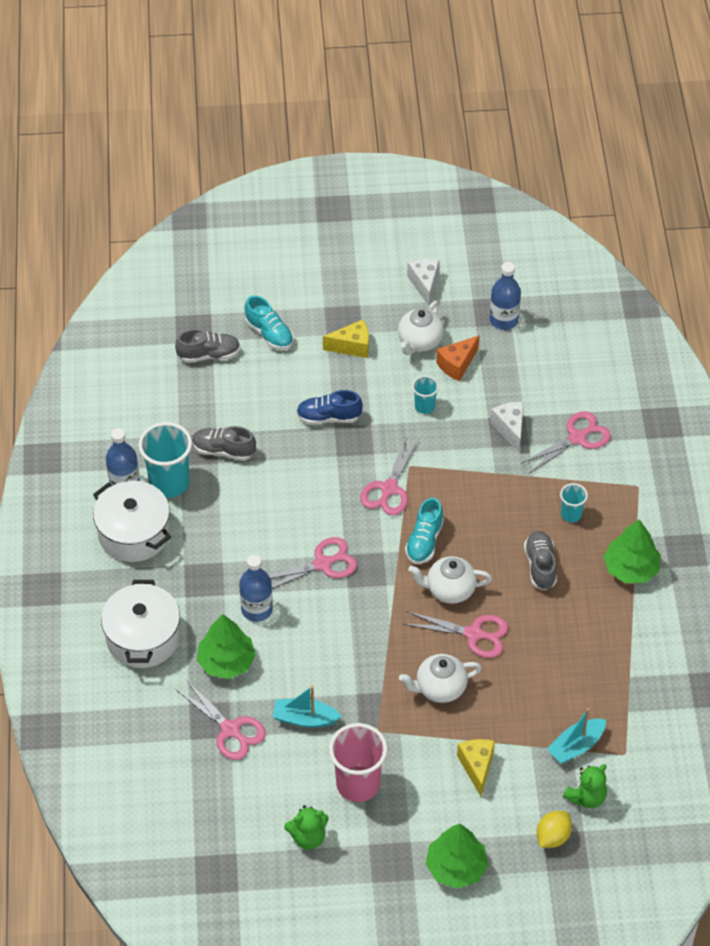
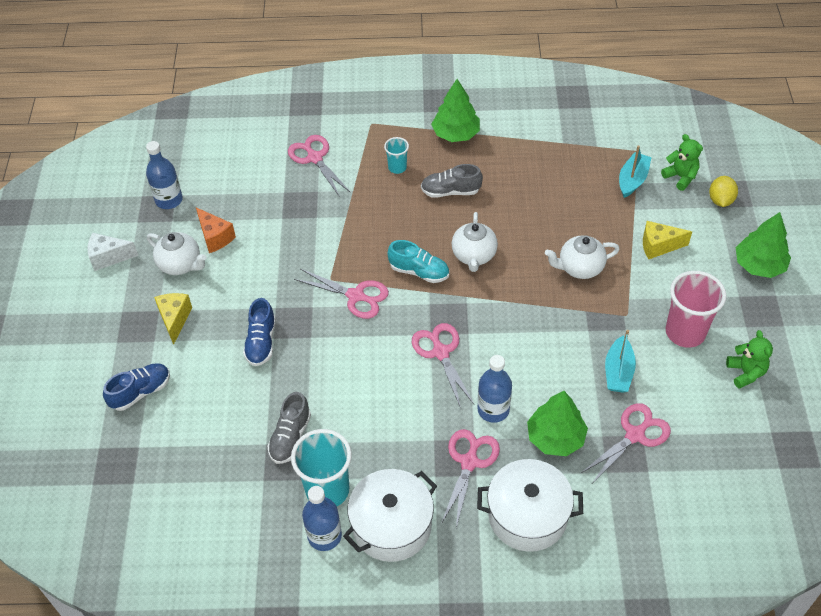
camera: 85 degrees left, 0 degrees up
grey shoe [175,329,241,363] -> none
turquoise shoe [245,295,293,350] -> blue shoe [103,363,170,411]
white teapot [399,654,482,703] -> white teapot turned 90 degrees clockwise [545,235,620,279]
pink scissors [403,611,508,658] -> pink scissors moved to [441,429,500,528]
turquoise cup [412,375,439,414] -> none
white cheese [490,402,524,453] -> none
yellow lemon [537,811,572,848] -> yellow lemon turned 60 degrees clockwise [709,176,738,207]
turquoise boat [547,708,606,764] -> turquoise boat turned 120 degrees counterclockwise [619,145,652,198]

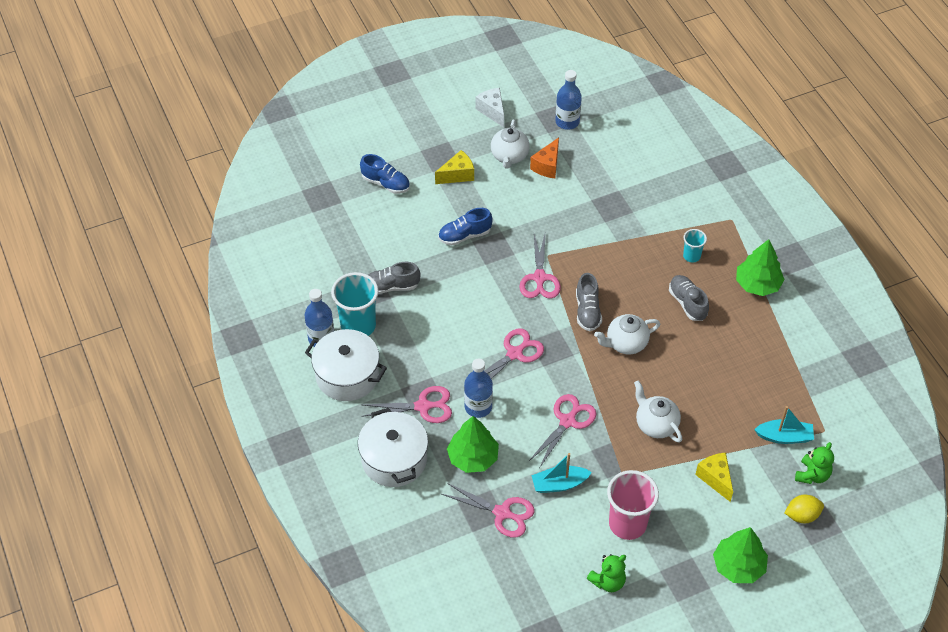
camera: 65 degrees right, 0 degrees up
pink scissors [288,135,351,197] -> pink scissors moved to [528,394,597,467]
turquoise shoe [388,240,449,283] -> grey shoe [576,273,602,331]

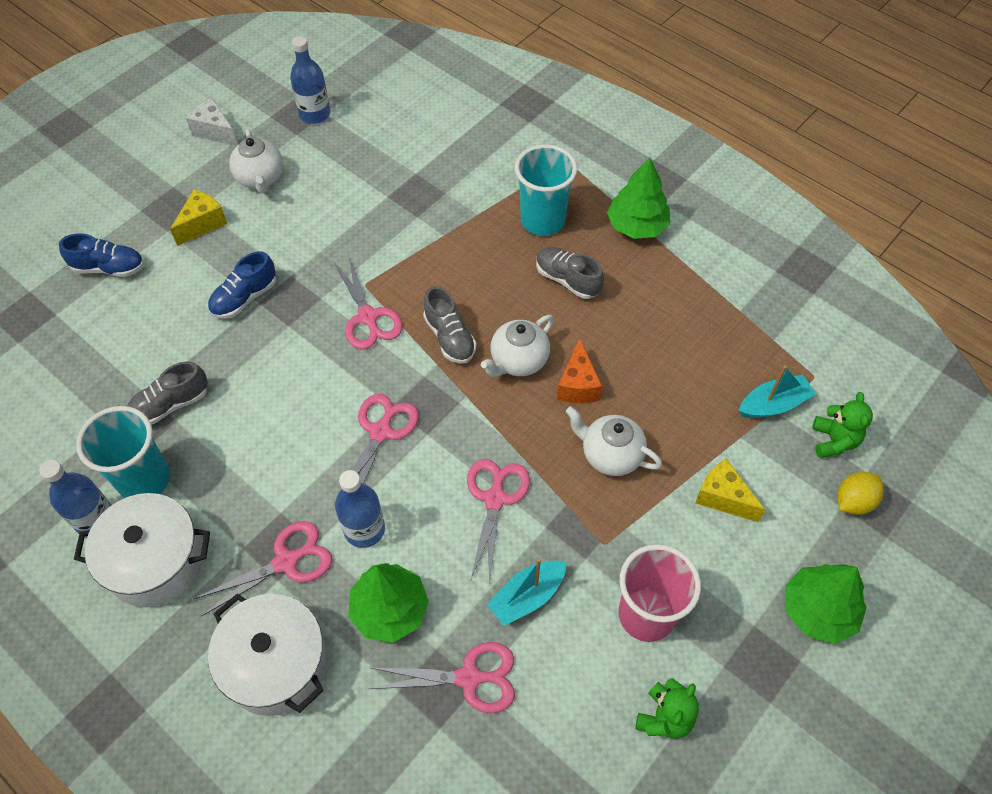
camera: 25 degrees left, 5 degrees up
orange cheese [530,137,559,178] -> orange cheese moved to [557,338,602,403]
turquoise cup [683,229,707,263] -> turquoise cup [515,144,577,236], size x1.93

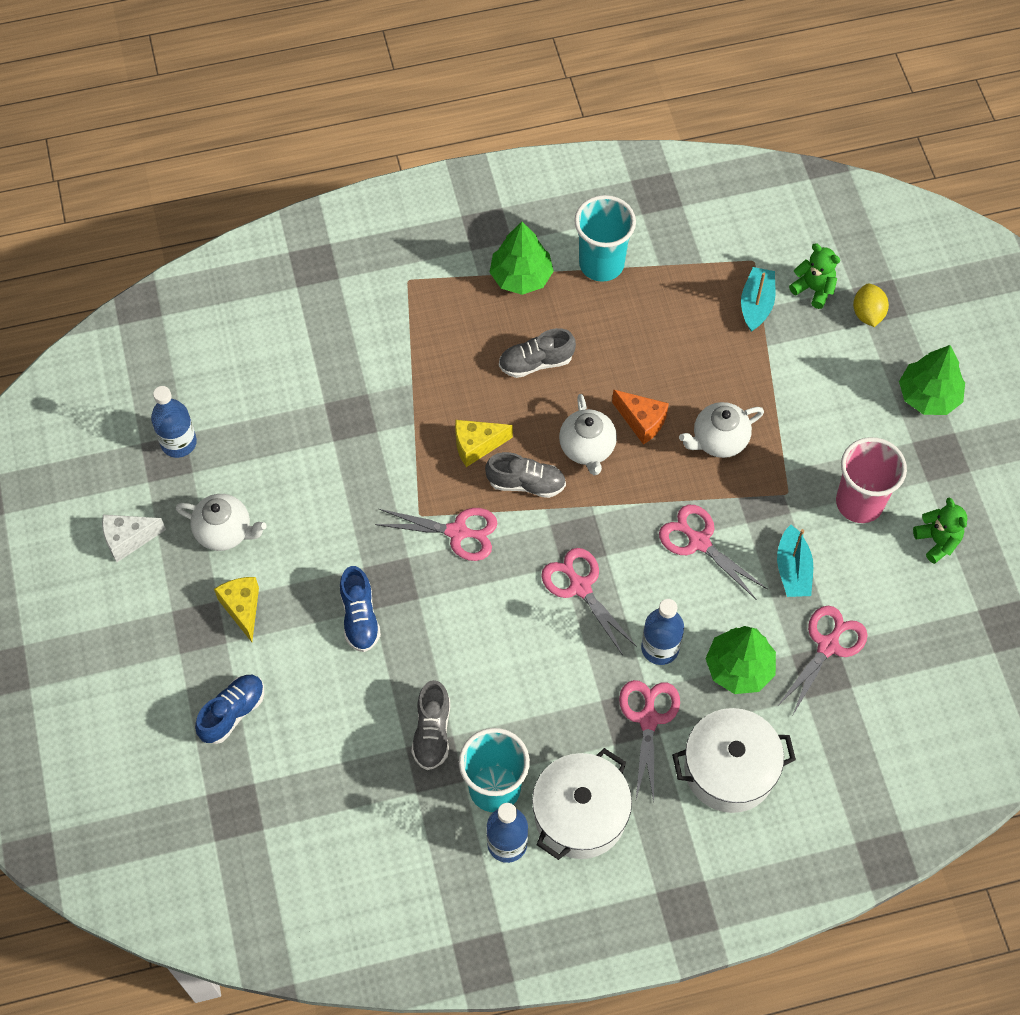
camera: 55 degrees left, 5 degrees up
turquoise cup [515,144,577,236] -> turquoise cup moved to [574,195,636,282]
yellow cheese [695,459,766,522] -> yellow cheese moved to [455,420,513,467]

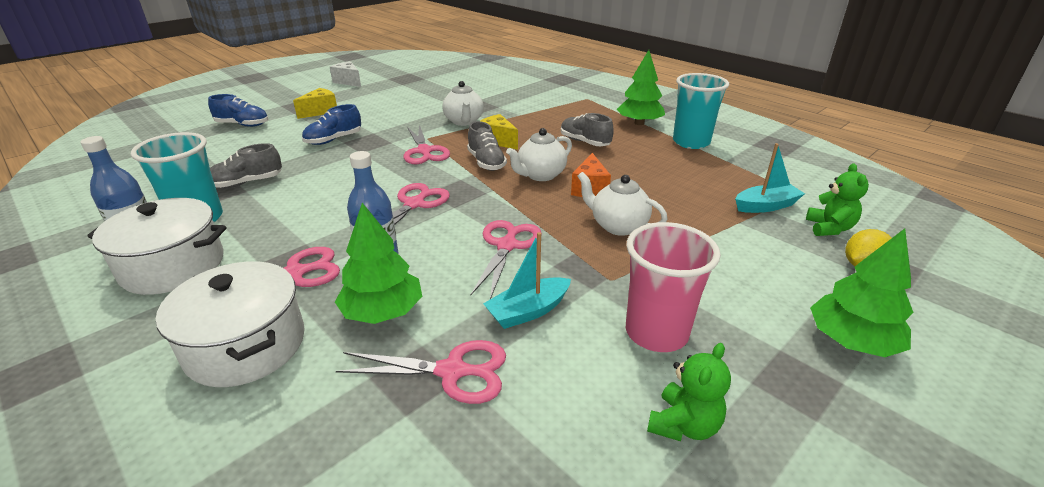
camera: 60 degrees right, 30 degrees down
blue bottle [151,386,197,458] -> none
white teapot [176,494,267,551] -> white teapot moved to [442,81,484,126]

